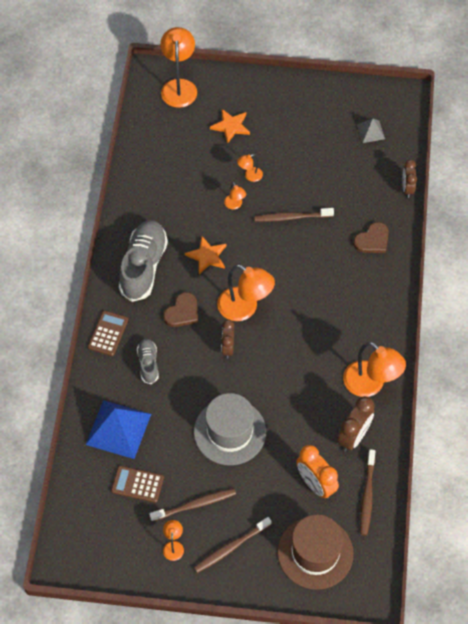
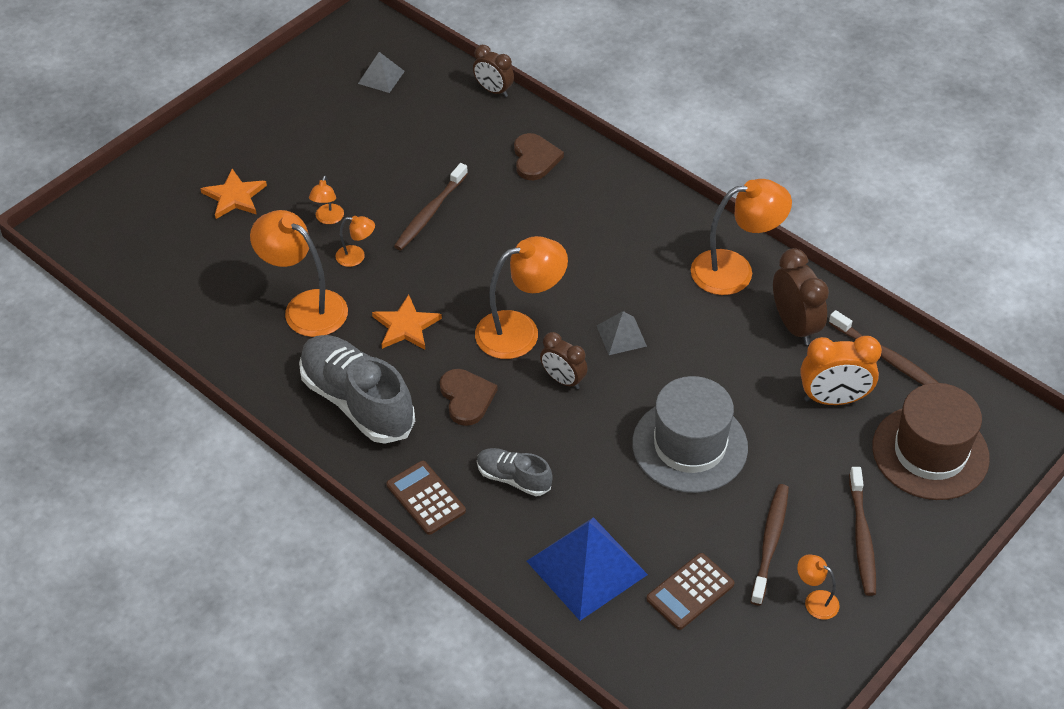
camera: 55 degrees left, 10 degrees down
orange lamp [160,27,197,108] -> orange lamp moved to [250,210,348,337]
none -> grey pyramid [596,311,647,355]

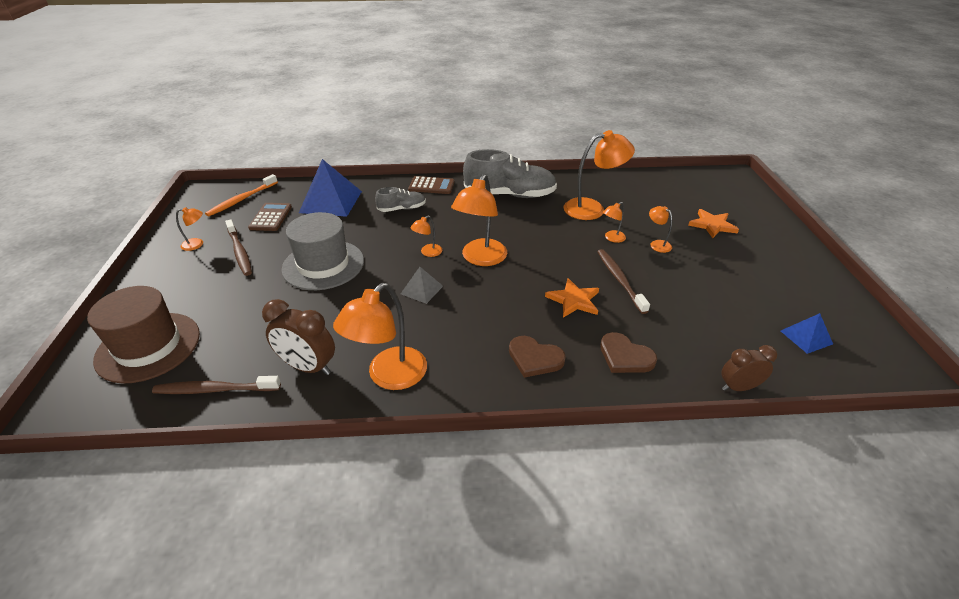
camera: 135 degrees right, 10 degrees down
grey pyramid [358,52,405,93] -> blue pyramid [781,313,833,354]
orange star [372,295,442,350] -> orange star moved to [545,278,599,318]
brown heart [440,369,497,426] -> brown heart moved to [509,336,566,378]
brown clock [540,332,588,389] -> orange lamp [410,216,442,257]
orange clock [800,336,882,405] -> none
brown toothbrush [849,467,876,596] -> none
none -> orange toothbrush [205,174,278,217]

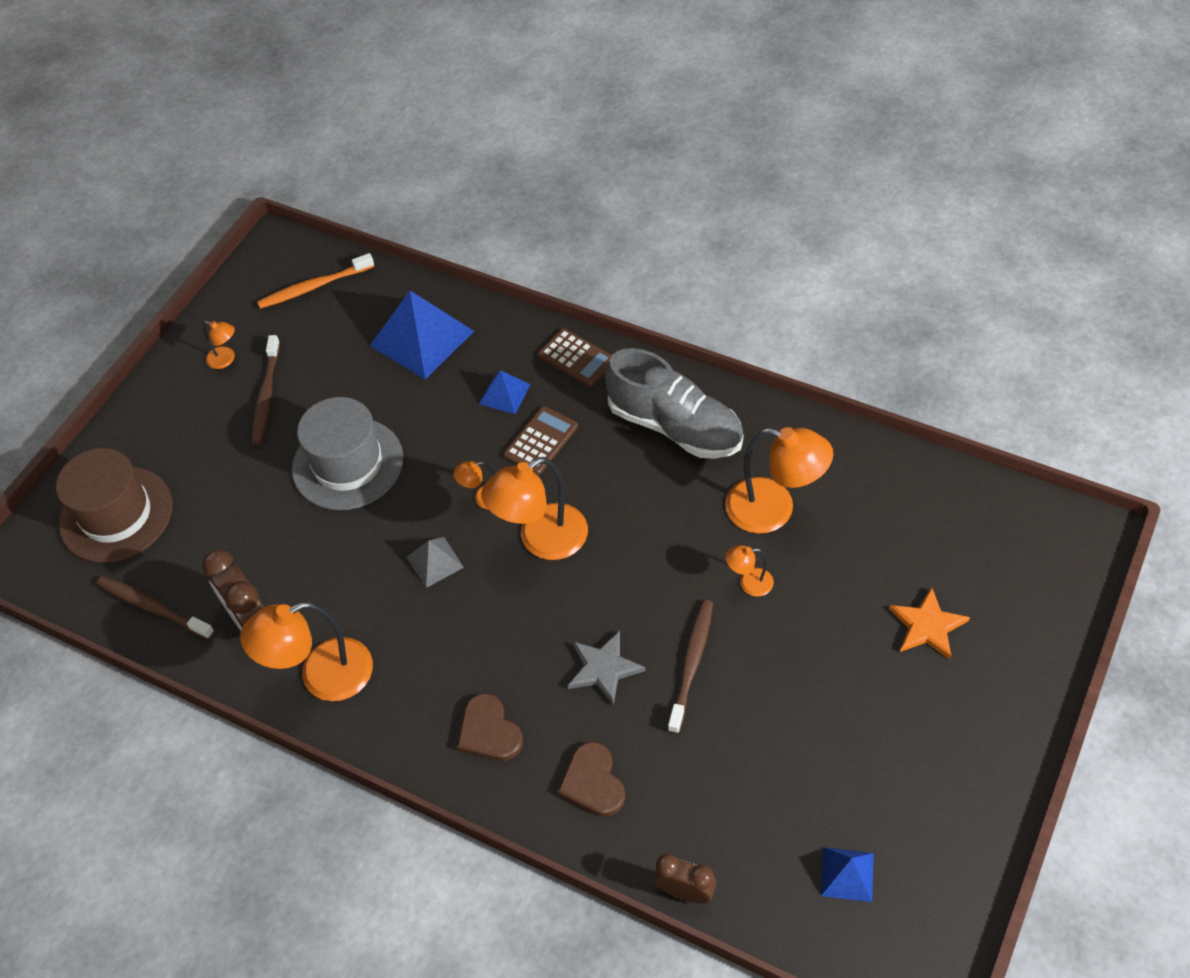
camera: 35 degrees right, 15 degrees up
brown calculator [248,203,292,231] -> brown calculator moved to [503,406,578,475]
grey shoe [375,187,426,212] -> blue pyramid [479,370,531,414]
orange star [545,278,599,318] -> grey star [567,630,646,706]
orange lamp [649,206,672,253] -> none

